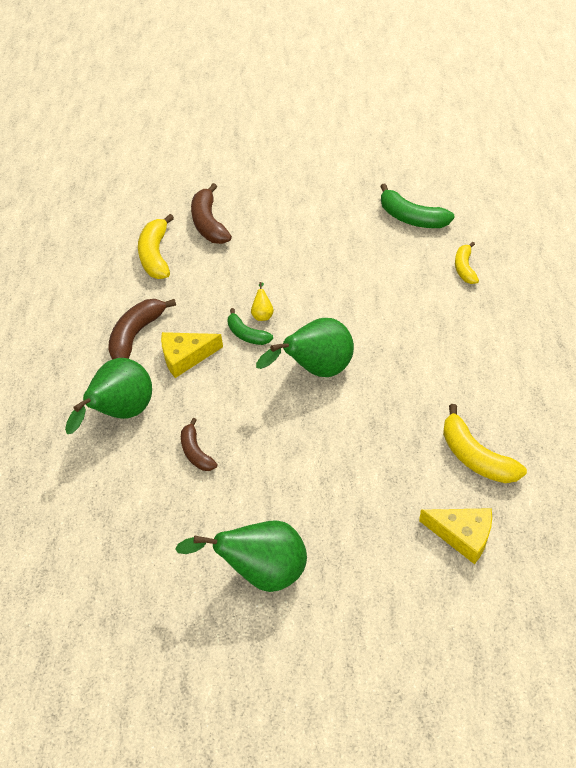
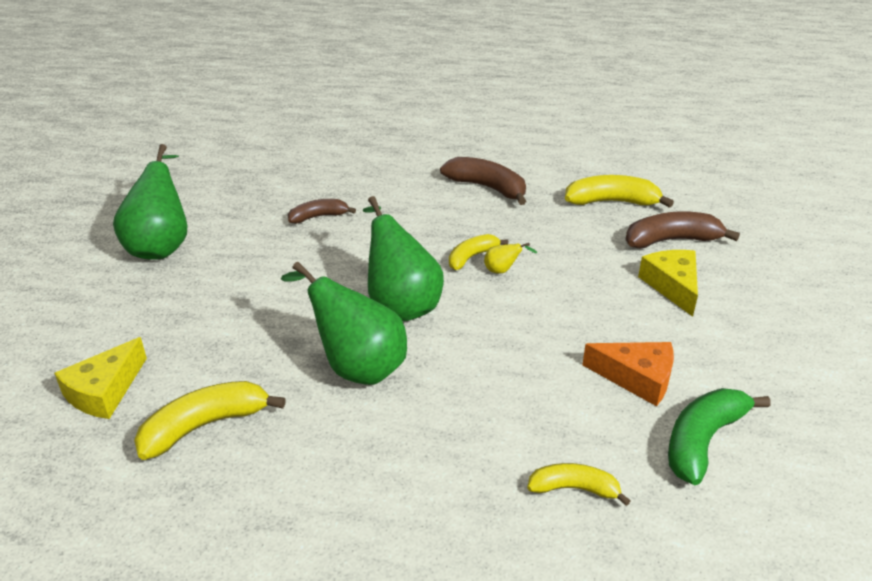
camera: 95 degrees right, 15 degrees down
green pear [65,358,152,434] -> green pear moved to [281,262,407,385]
yellow cheese [161,332,223,378] -> yellow cheese moved to [638,250,698,317]
green banana [227,308,273,345] -> yellow banana [449,234,508,270]
none -> orange cheese [583,342,674,406]

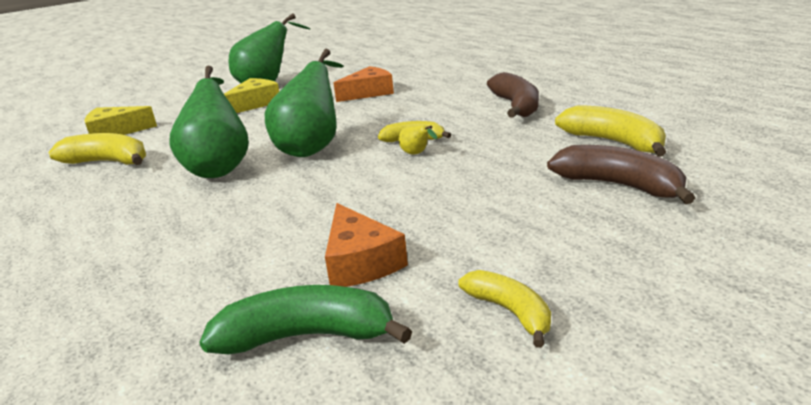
camera: 50 degrees right, 10 degrees down
brown banana [288,199,356,223] -> orange cheese [334,66,394,102]
yellow banana [527,463,630,506] -> yellow banana moved to [458,270,551,348]
yellow cheese [638,250,698,317] -> yellow cheese moved to [224,78,279,113]

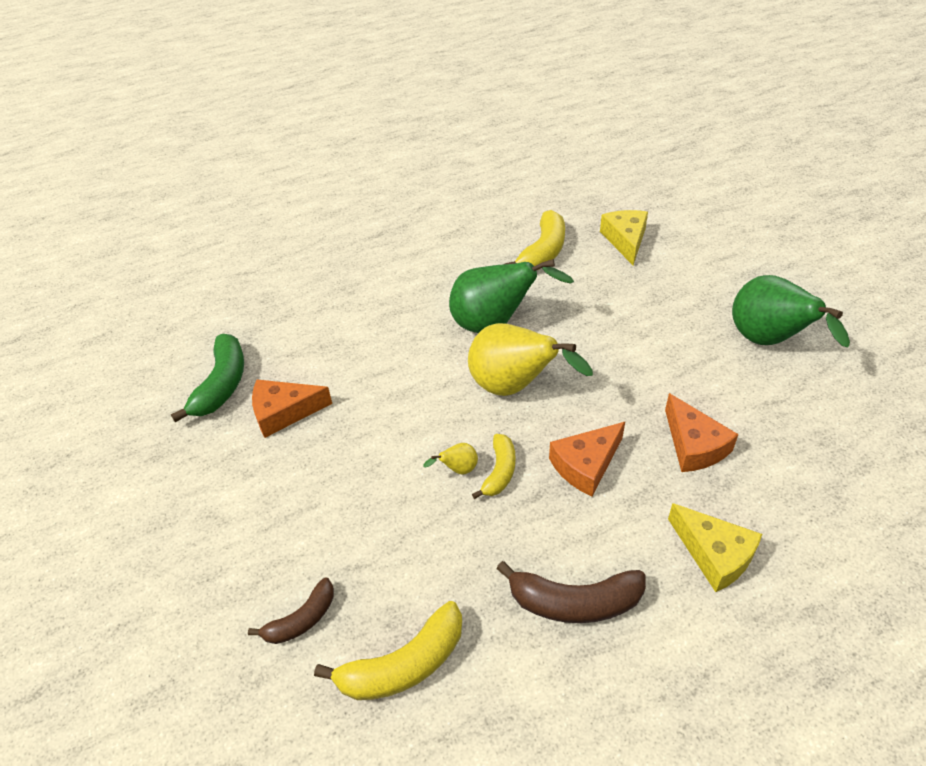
camera: 100 degrees right, 20 degrees up
yellow cheese [224,78,279,113] -> yellow cheese moved to [668,503,762,592]
green pear [265,49,344,157] -> yellow pear [468,323,593,396]
yellow banana [458,270,551,348] -> none
brown banana [547,145,695,204] -> brown banana [248,578,334,644], size x0.63
none -> orange cheese [549,422,625,496]

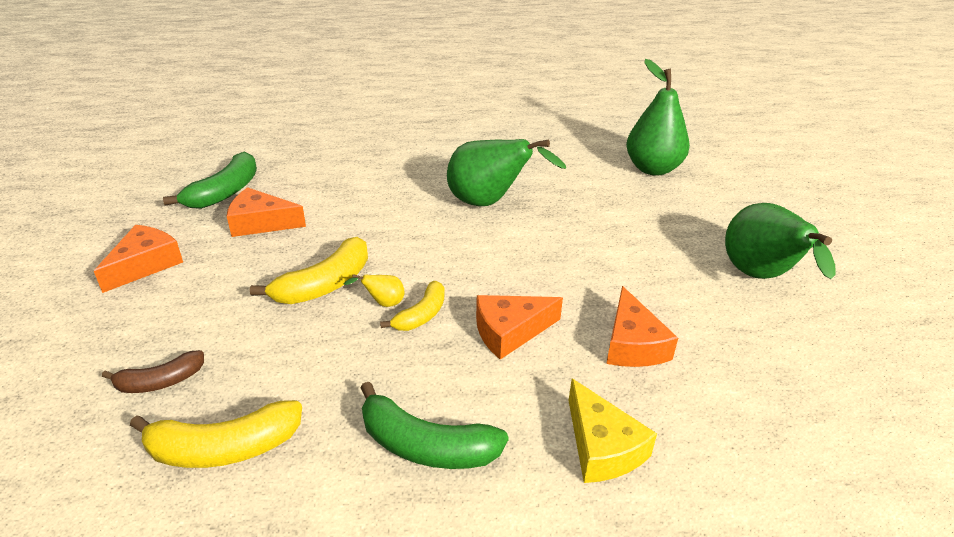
camera: 15 degrees right, 10 degrees down
yellow pear [468,323,593,396] -> none
brown banana [496,561,646,623] -> green banana [361,382,509,469]
yellow banana [504,210,565,270] -> yellow banana moved to [250,237,368,304]
yellow cheese [600,210,648,265] -> green pear [626,59,690,176]
none -> orange cheese [94,225,183,293]

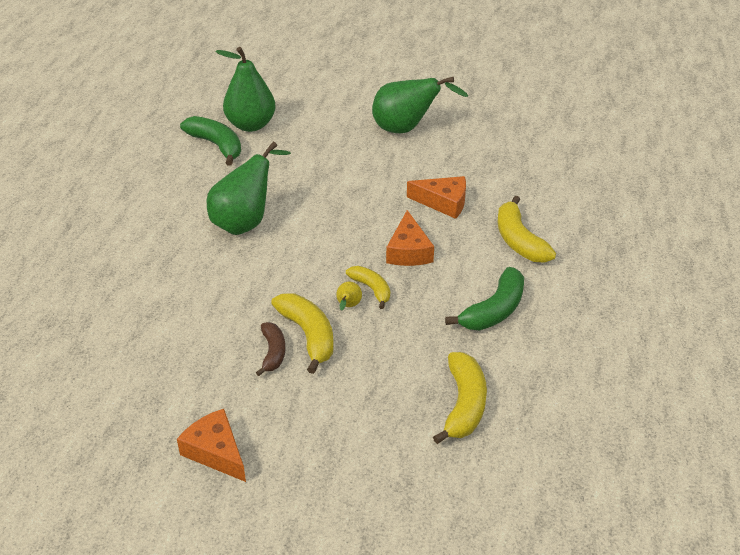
camera: 70 degrees left, 5 degrees up
brown banana [102,350,204,393] -> brown banana moved to [256,322,285,376]
green banana [163,152,257,209] -> green banana moved to [180,116,241,166]
orange cheese [227,187,306,237] -> none
yellow cheese [569,379,657,483] -> yellow banana [497,196,556,263]

